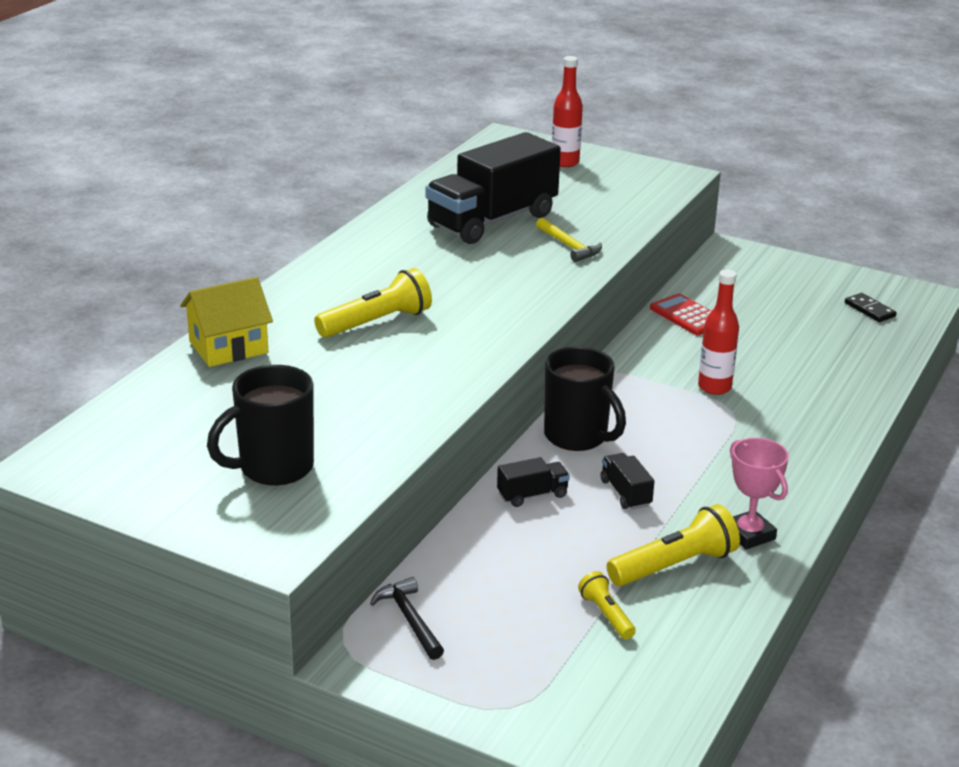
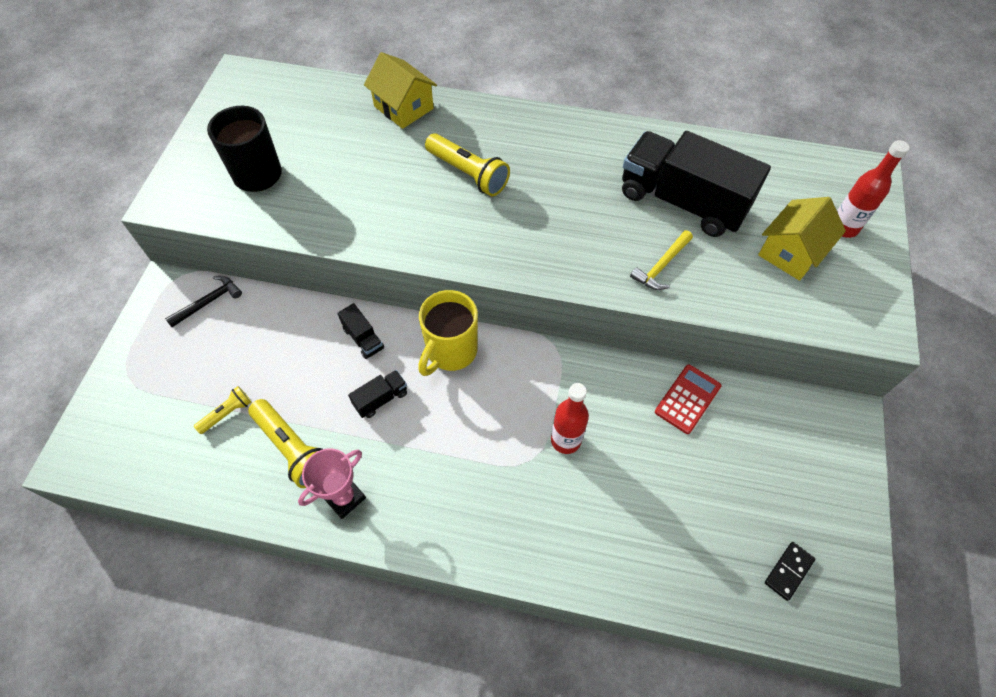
camera: 75 degrees right, 30 degrees up
black mug [544,347,626,451] -> yellow mug [418,290,478,376]
none -> yellow house [758,197,846,281]

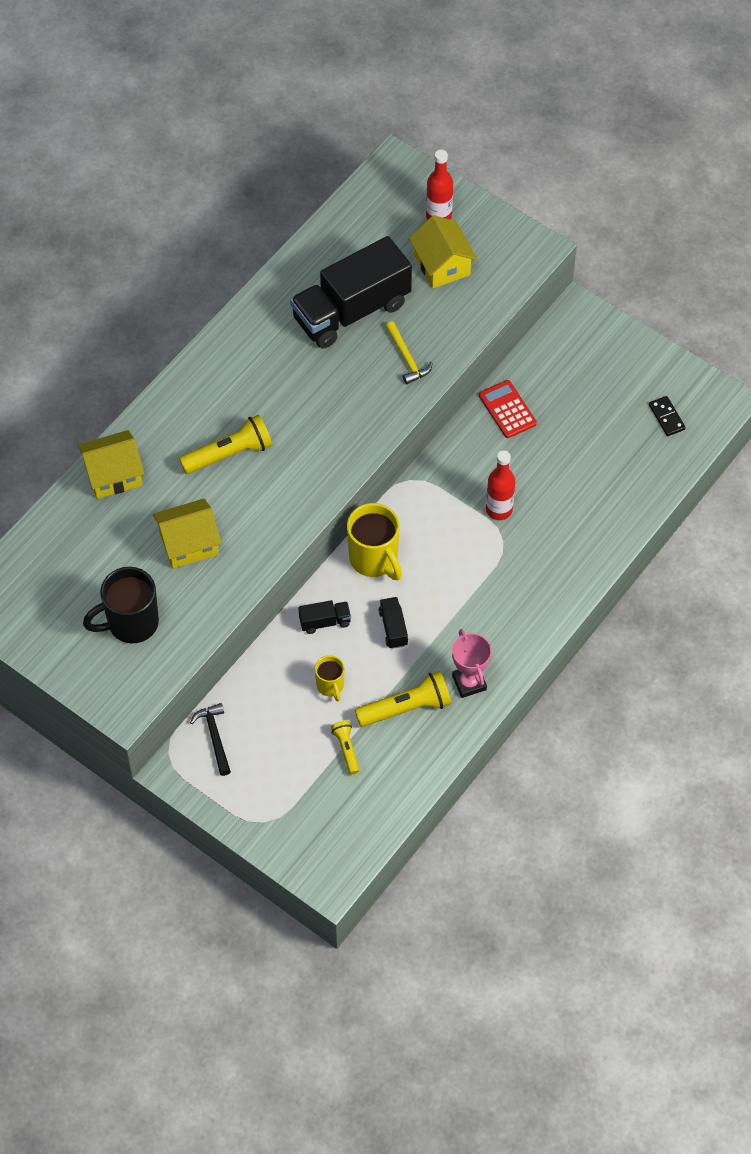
camera: 65 degrees left, 0 degrees up
none -> yellow house [153,498,221,569]
none -> yellow mug [315,655,344,701]

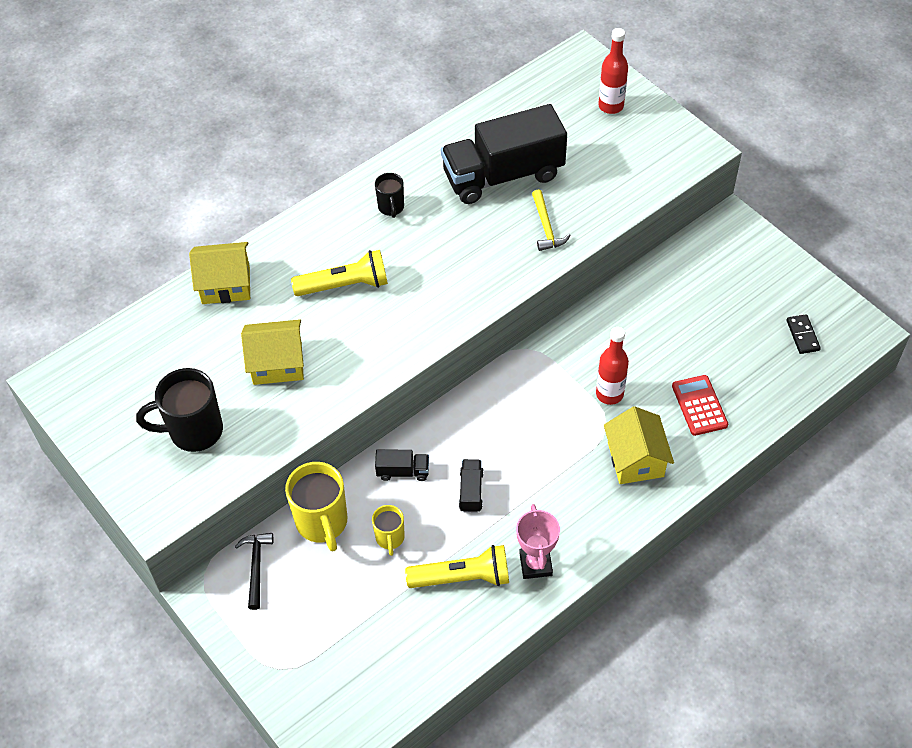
camera: 15 degrees right, 5 degrees down
yellow flashlight [331,720,360,775] -> none
yellow mug [347,503,402,580] -> yellow mug moved to [285,462,347,551]
yellow house [409,215,477,288] -> yellow house moved to [604,406,674,484]
red calculator [479,380,537,438] -> red calculator moved to [672,375,728,436]
none -> black mug [375,173,404,218]

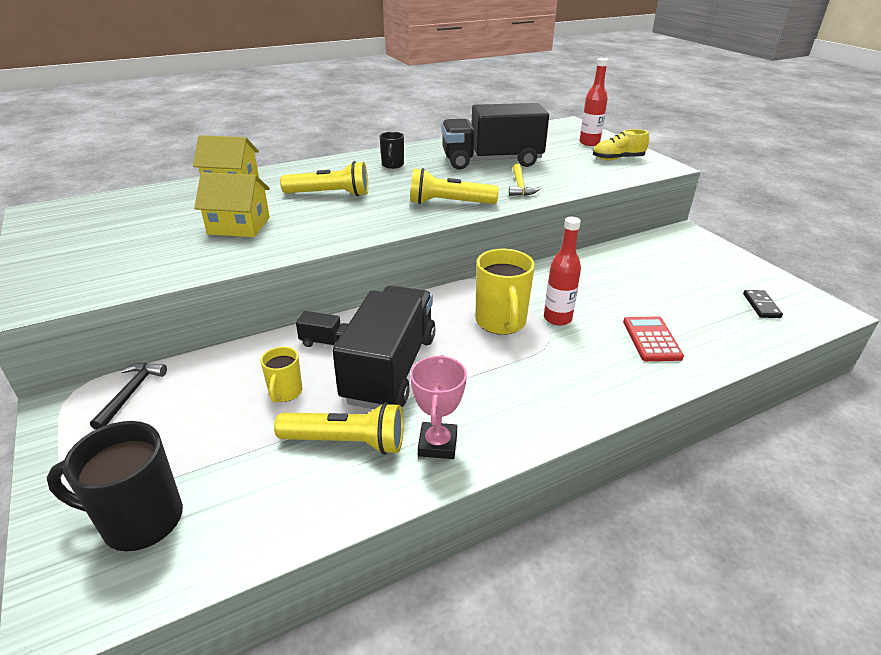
camera: 10 degrees right, 20 degrees down
black mug [136,368,223,452] -> black mug moved to [46,421,183,551]
yellow mug [285,462,347,551] -> yellow mug moved to [475,249,535,335]
black truck [459,459,484,513] -> black truck [332,285,436,409], size x2.44
yellow house [604,406,674,484] -> none
none -> yellow flashlight [410,168,499,204]
none -> yellow shoe [593,129,649,161]

